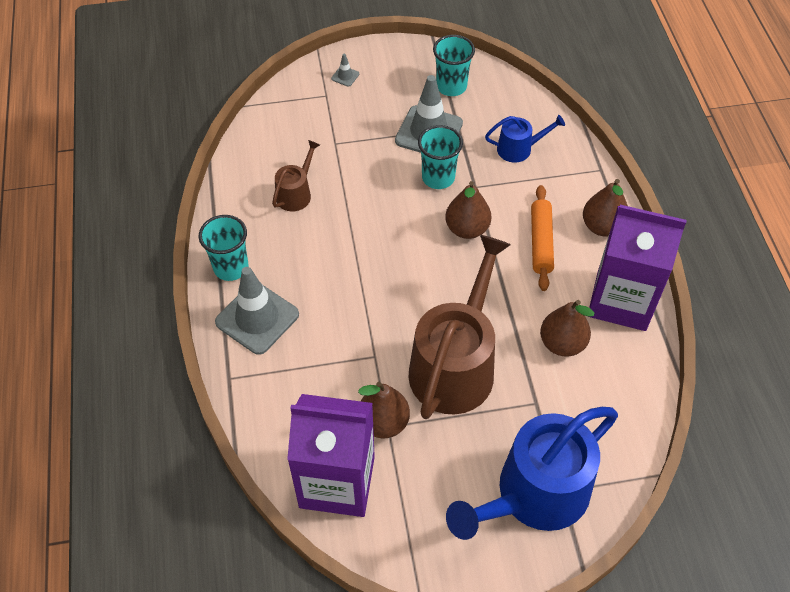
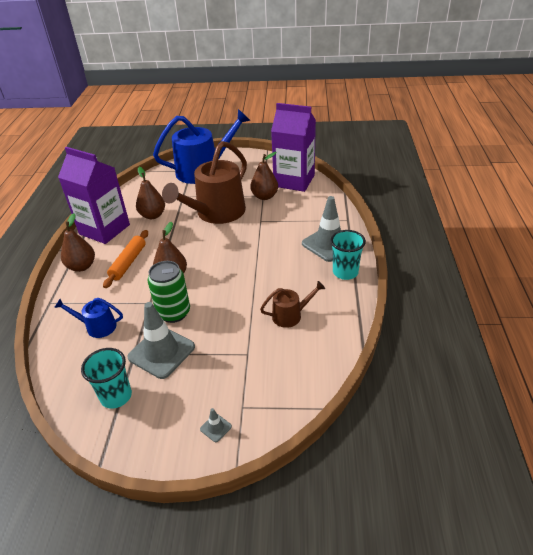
camera: 165 degrees left, 15 degrees down
brown watering can [272,140,320,212] -> brown watering can turned 150 degrees counterclockwise [260,281,325,328]
turquoise cup [418,125,463,189] -> green can [147,261,190,323]

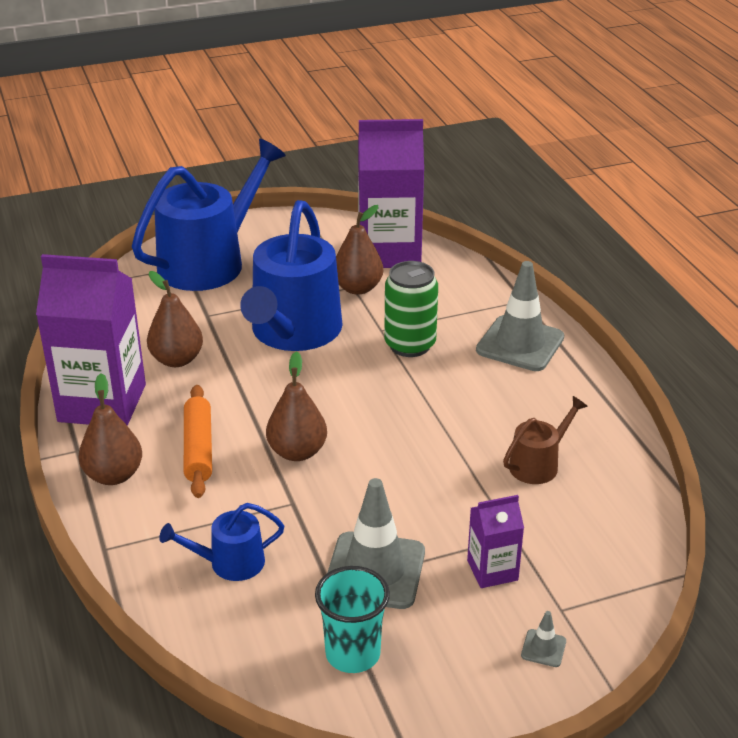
camera: 25 degrees left, 5 degrees down
green can [147,261,190,323] -> green can moved to [384,261,438,357]
brown watering can [162,141,247,224] -> blue watering can [240,200,343,351]
turquoise cup [330,230,366,280] -> none
none -> purple carton [467,495,524,588]

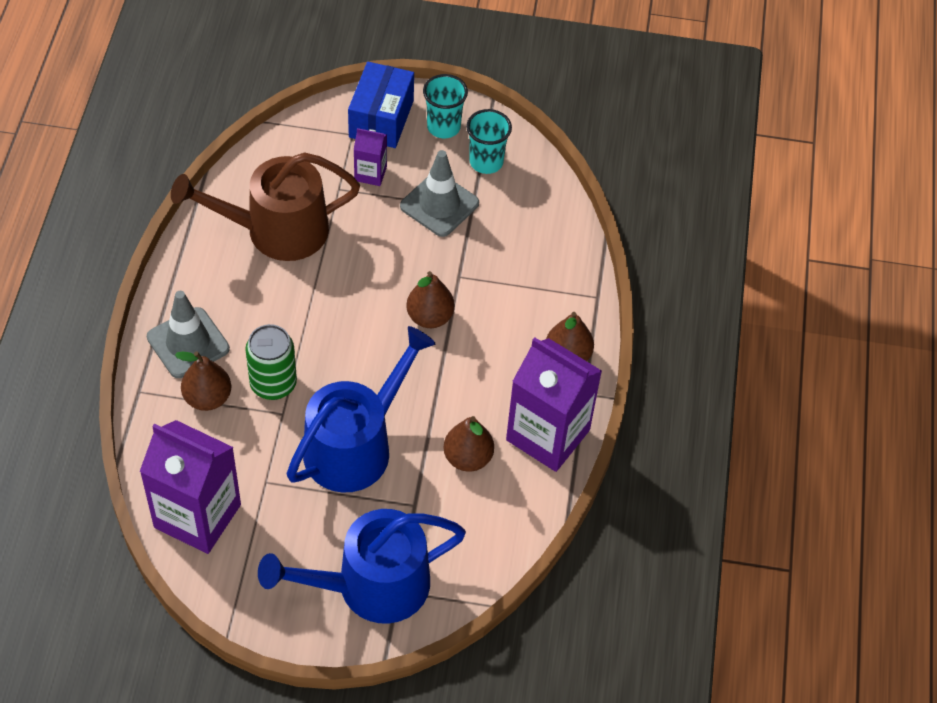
camera: 155 degrees left, 20 degrees up
blue watering can [159,503,284,581] -> none
orange rolling pin [184,385,212,498] -> none
brown pear [336,205,383,295] -> brown pear moved to [175,351,231,411]
brown watering can [503,396,588,484] -> brown watering can [171,152,360,261], size x2.15
grey traffic cone [521,611,566,667] -> blue box [348,62,414,148]
none -> turquoise cup [423,74,468,138]

